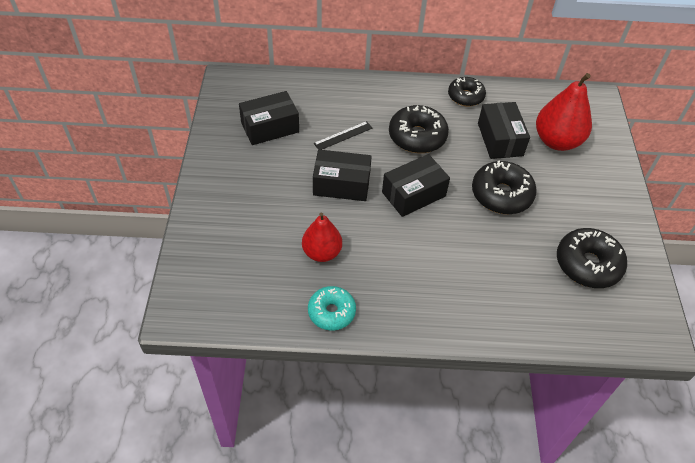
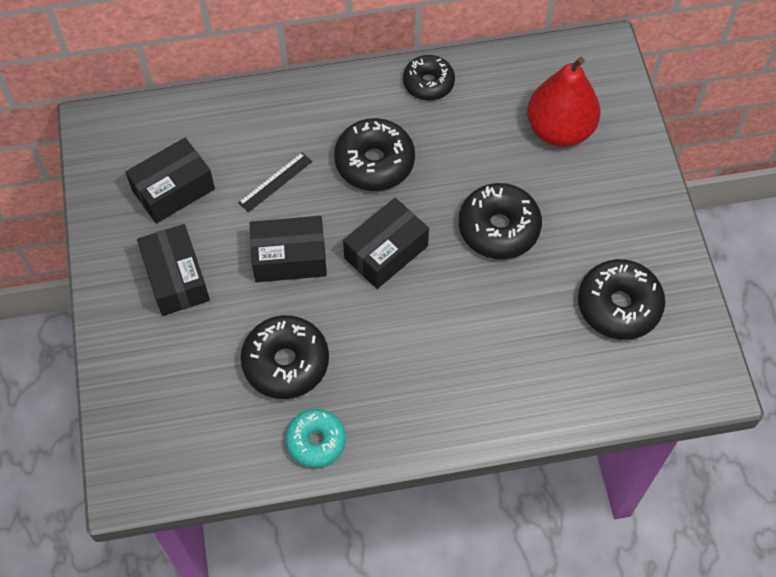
camera: 10 degrees left, 10 degrees up
red pear [302,213,342,262] -> black donut [241,315,329,399]
black box [478,102,530,159] -> black box moved to [137,224,210,316]

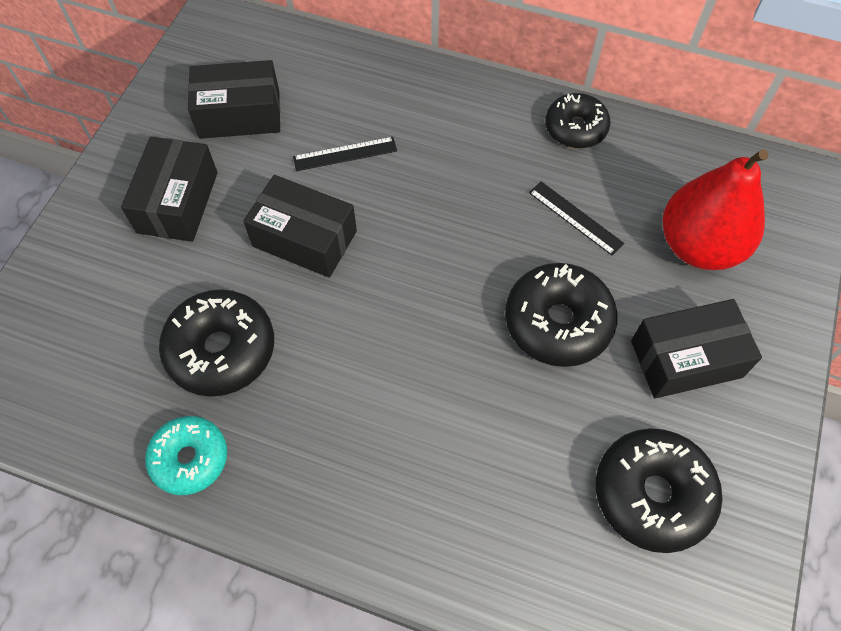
camera: 30 degrees right, 0 degrees up
black donut [334,118,415,191] -> none
black box [343,198,429,289] -> black box moved to [631,299,762,399]
none -> black ruler [529,181,624,256]

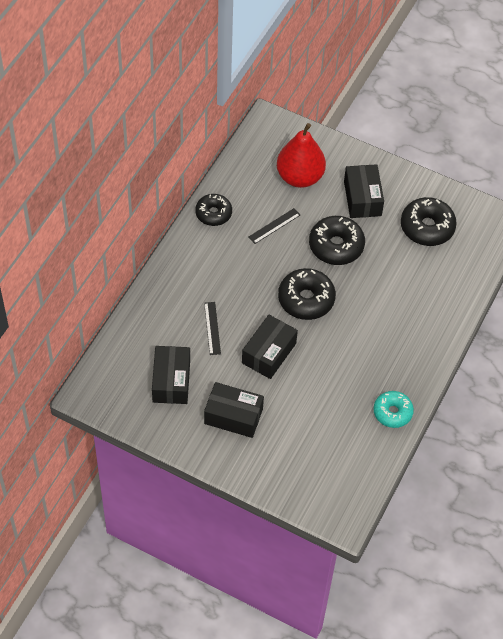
camera: 85 degrees left, 5 degrees down
black donut [159,289,274,397] -> black donut moved to [278,268,336,320]

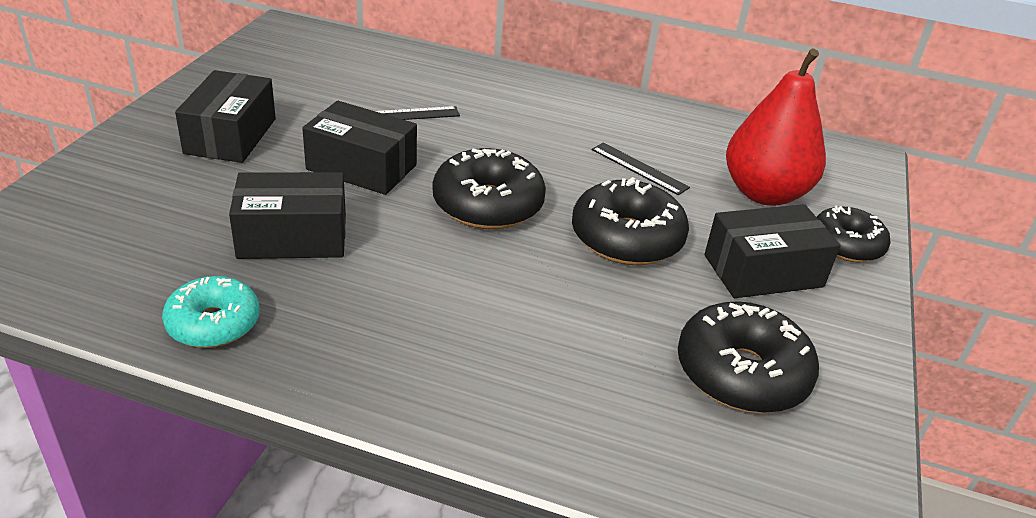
camera: 80 degrees right, 20 degrees down
black box [152,346,190,404] -> black box moved to [229,172,346,259]
black donut [195,194,232,226] -> black donut moved to [817,205,891,263]

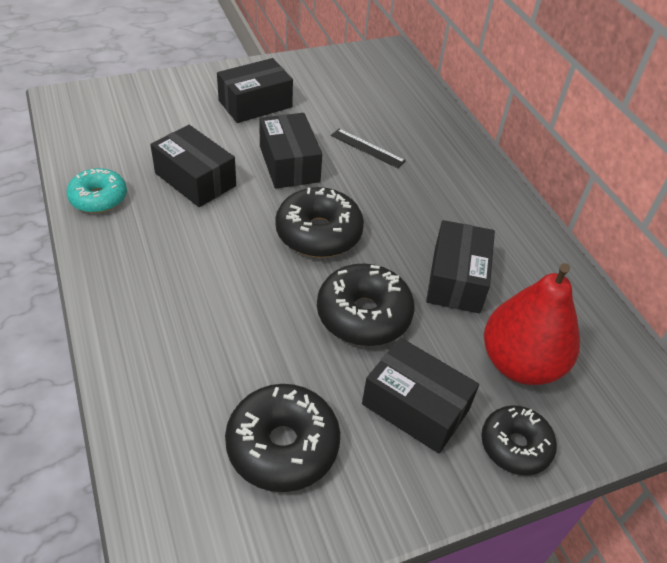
camera: 50 degrees right, 10 degrees up
black ruler [591,142,690,195] -> black box [426,220,495,313]

